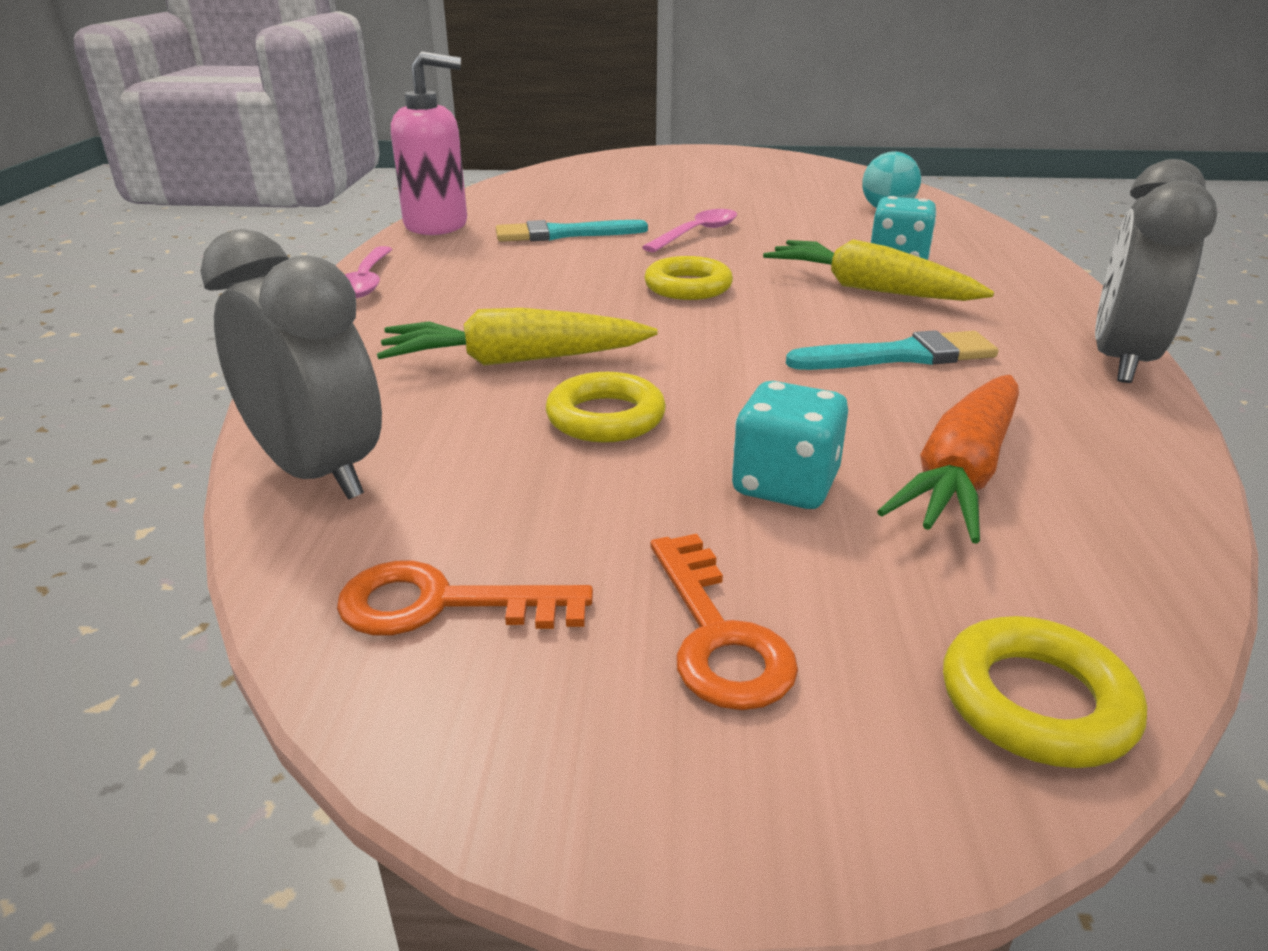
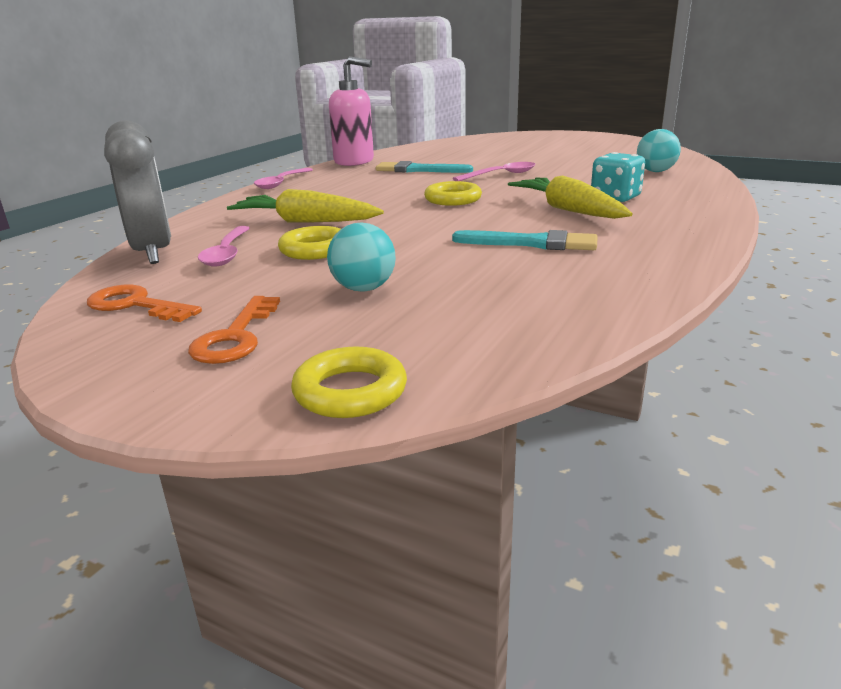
camera: 25 degrees right, 5 degrees down
turquoise dice [732,381,848,509] -> turquoise ball [327,222,396,292]
orange carrot [877,375,1019,543] -> none
grey clock [1095,159,1217,383] -> none
none -> pink spoon [198,226,250,267]

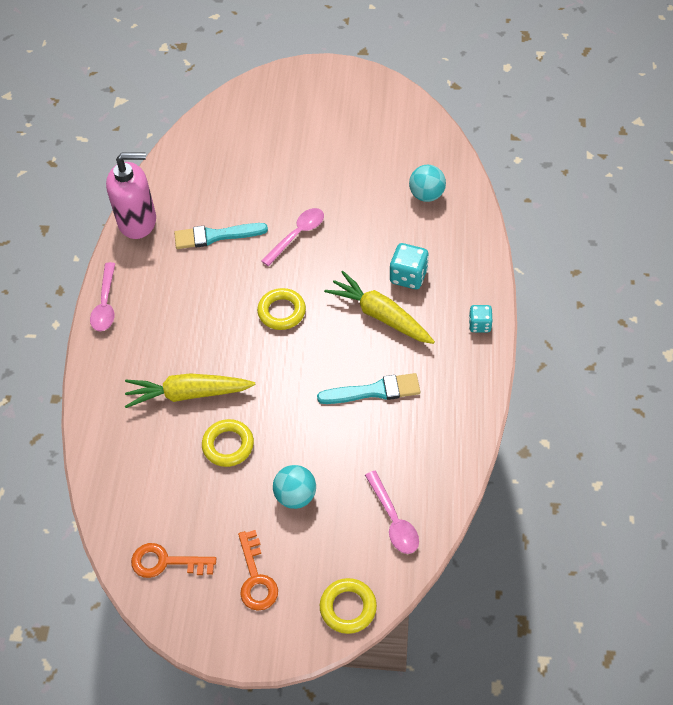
camera: 20 degrees left, 30 degrees up
grey clock [104,120,171,264] -> none
pink spoon [198,226,250,267] -> pink spoon moved to [365,471,419,554]
none -> turquoise dice [469,305,492,332]

